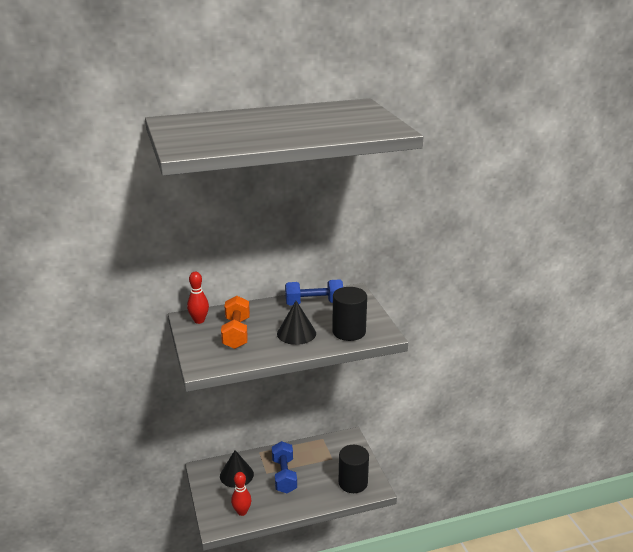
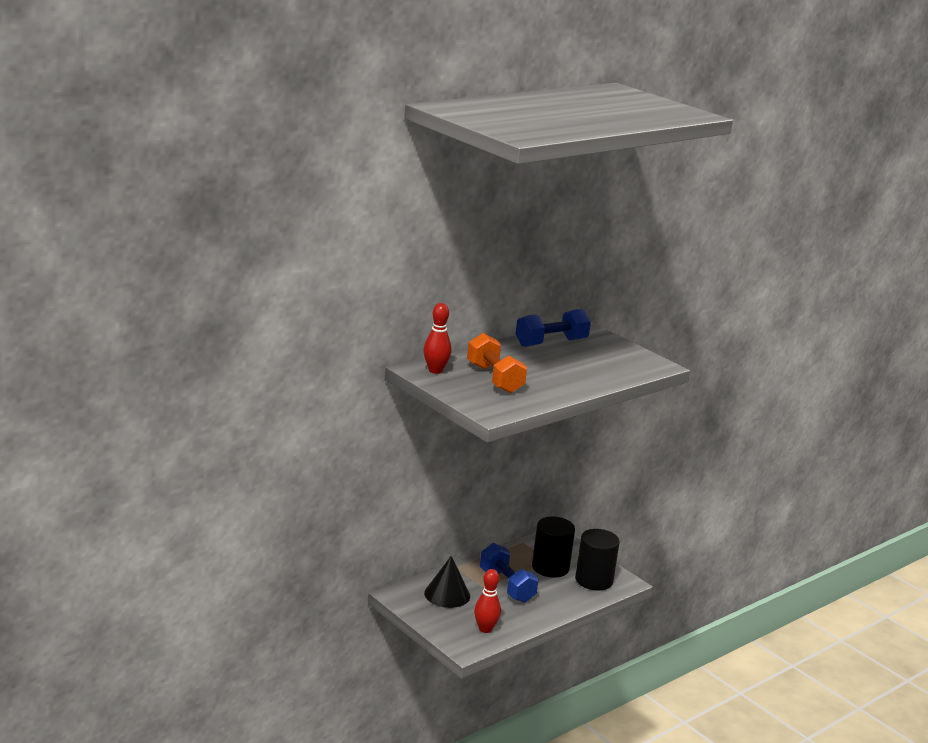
camera: 25 degrees left, 5 degrees down
black cone [277,301,316,345] -> none
black cylinder [332,287,367,341] -> black cylinder moved to [532,517,575,578]

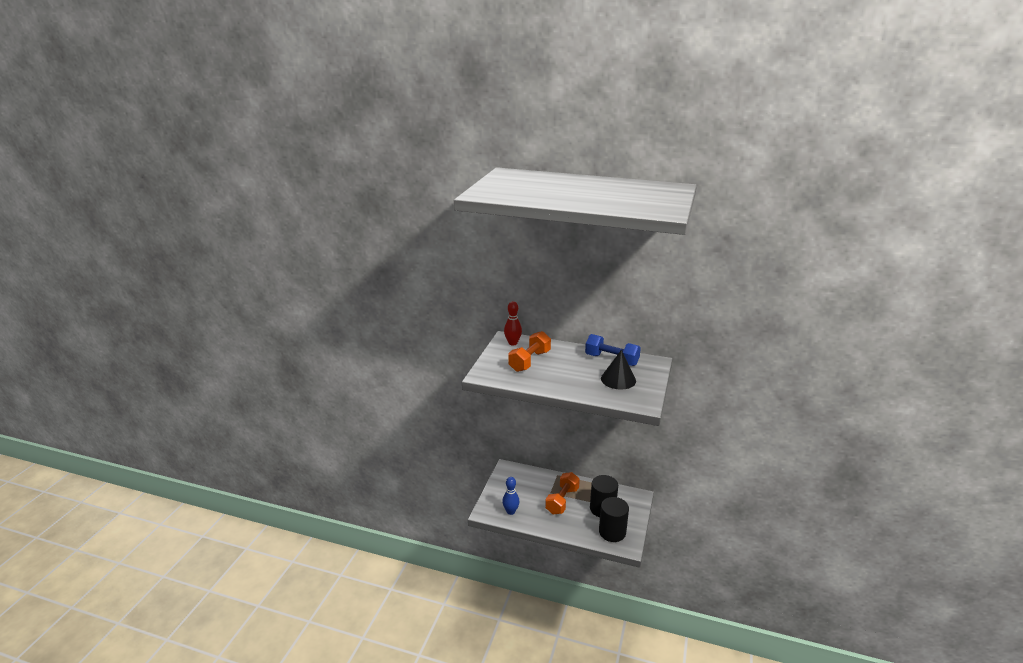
camera: 60 degrees right, 5 degrees up
black cone [424,556,470,608] -> black cone moved to [601,350,636,390]
red bowling pin [474,569,501,633] -> blue bowling pin [502,477,519,515]
blue dumbbell [480,543,538,603] -> orange dumbbell [545,472,580,514]

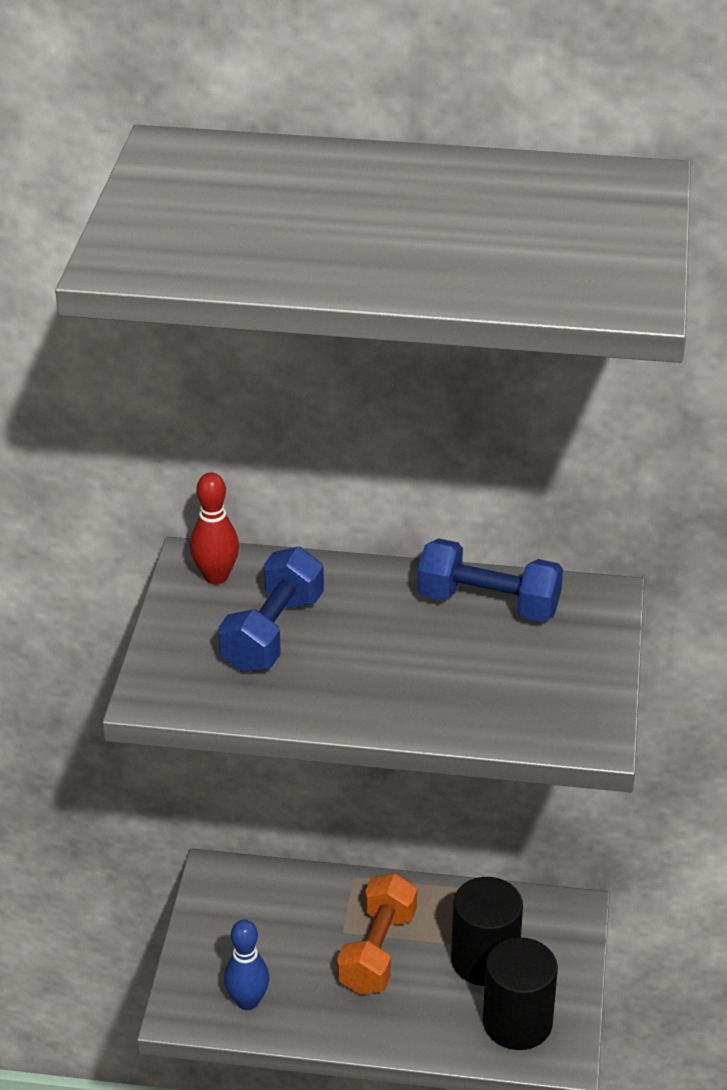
camera: 10 degrees left, 10 degrees up
orange dumbbell [508,331,551,372] -> blue dumbbell [218,547,324,673]
black cone [601,350,636,390] -> none

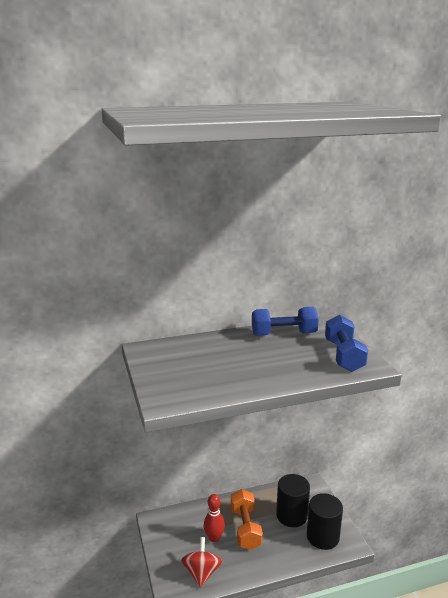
camera: 25 degrees left, 15 degrees down
red bowling pin [190,473,239,584] -> red bowling pin moved to [204,494,225,542]
blue dumbbell [218,547,324,673] -> blue dumbbell moved to [325,315,368,372]
blue bowling pin [224,920,269,1010] -> red spinning top [181,537,222,588]

